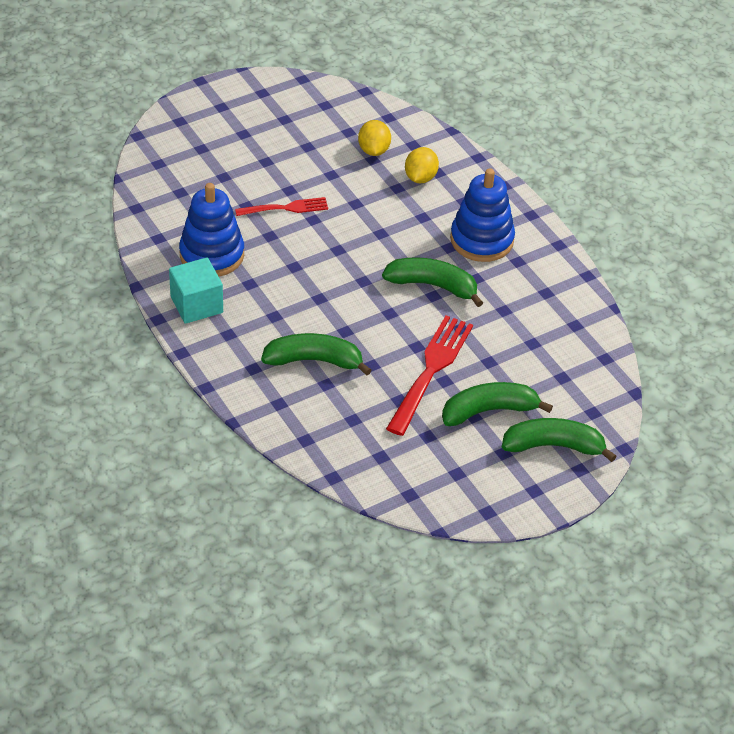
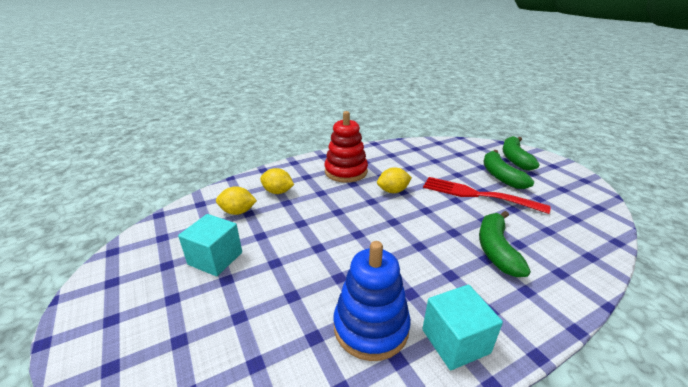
camera: 85 degrees left, 15 degrees down
red fork [235,197,328,216] -> none
green banana [382,257,483,307] -> yellow lemon [377,167,412,193]
blue stacking toy [450,168,515,262] -> red stacking toy [324,111,368,183]
none -> turquoise cube [178,214,242,276]

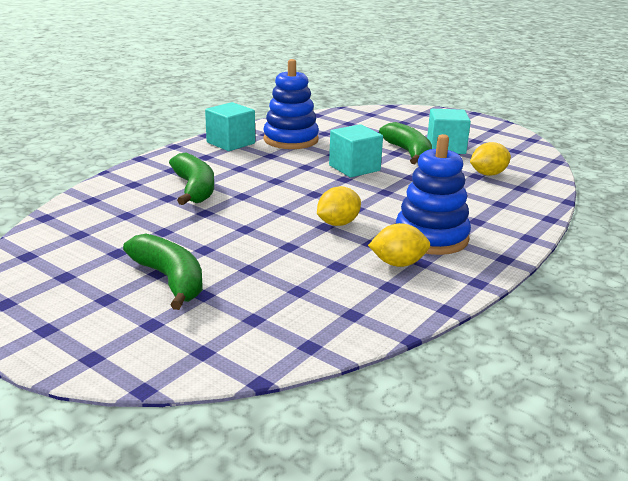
camera: 155 degrees right, 5 degrees down
yellow lemon [260,168,294,194] -> yellow lemon moved to [368,223,430,267]
red stacking toy [324,111,368,183] -> blue stacking toy [396,134,471,255]
red fork [423,177,551,214] -> none
green banana [502,136,539,170] -> green banana moved to [379,122,432,164]
none -> turquoise cube [329,124,383,177]

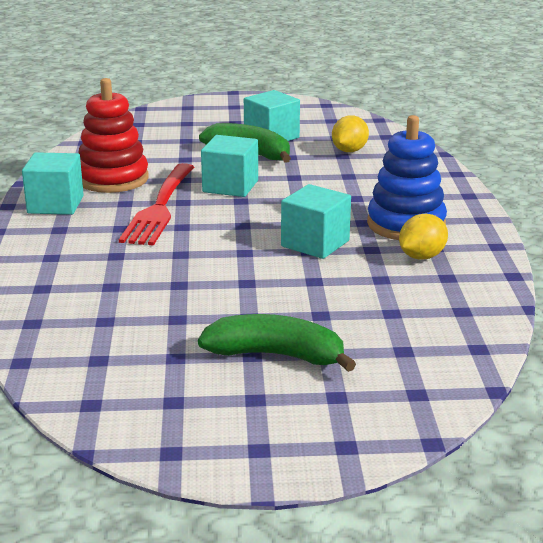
camera: 40 degrees left, 0 degrees up
green banana [169,153,214,205] -> none
blue stacking toy [263,59,319,149] -> red stacking toy [78,78,149,193]
yellow lemon [317,186,361,226] -> turquoise cube [281,184,351,259]
none -> red fork [119,163,194,246]

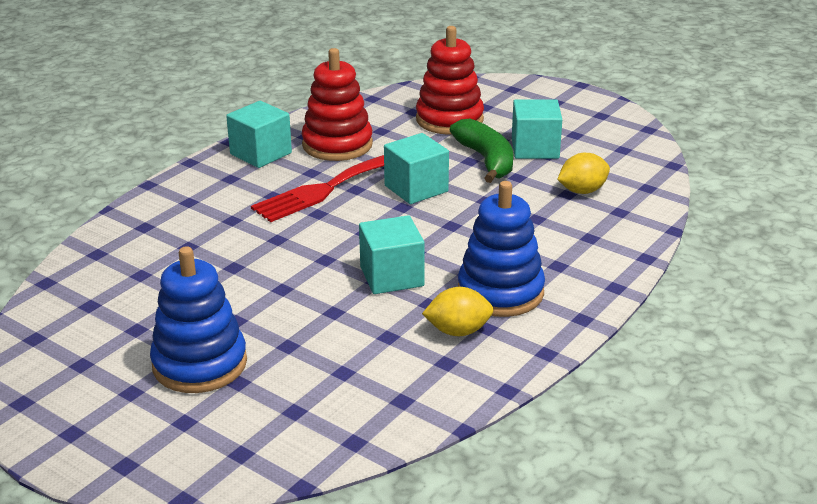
camera: 40 degrees right, 5 degrees up
green banana [198,314,356,372] -> blue stacking toy [150,246,247,393]
none -> red stacking toy [416,26,484,135]

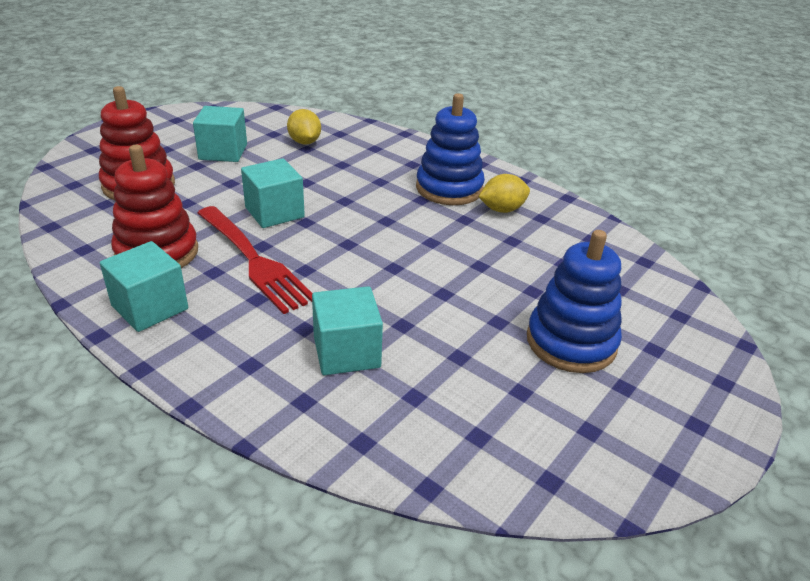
camera: 90 degrees left, 5 degrees up
turquoise cube [359,215,425,294] -> turquoise cube moved to [312,286,383,375]
yellow lemon [422,287,494,336] -> yellow lemon turned 75 degrees clockwise [478,174,530,213]
green banana [450,119,513,183] -> none

